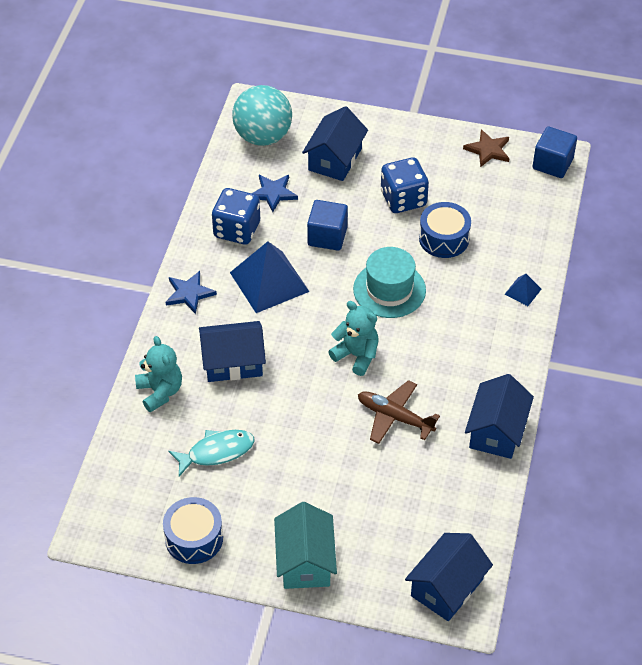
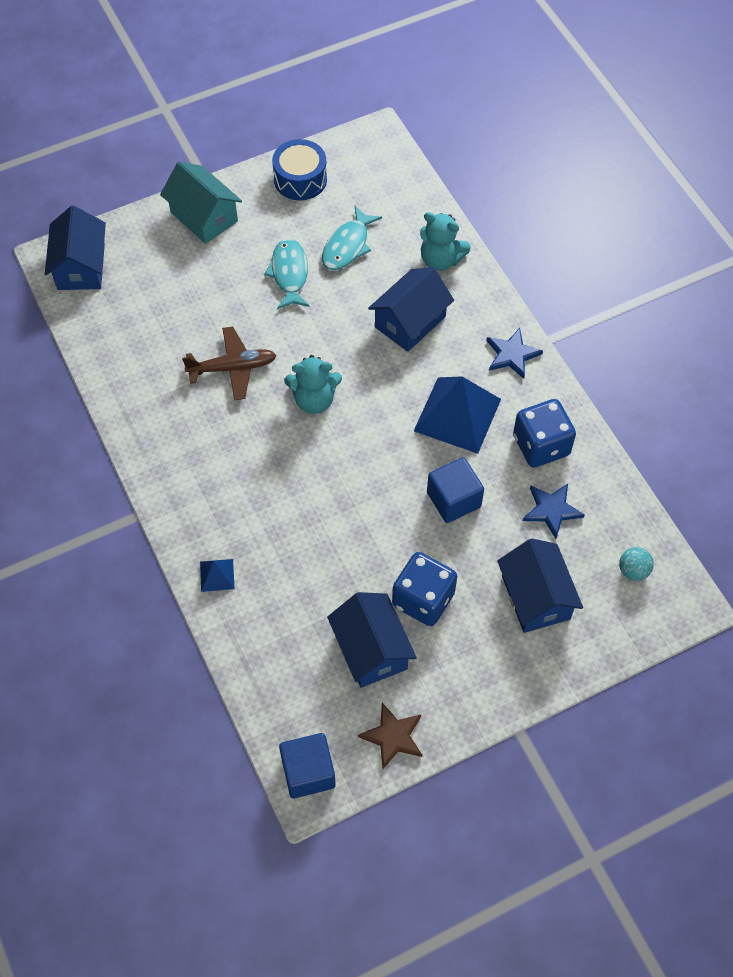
camera: 140 degrees right, 10 degrees up
turquoise ball [232,85,292,146] -> turquoise ball [619,547,654,581], size x0.43
turquoise hat [353,247,426,318] -> none
blue drum [419,202,471,258] -> none
blue house [465,374,534,459] -> blue house moved to [327,592,417,688]
none -> turquoise fish [264,238,310,309]

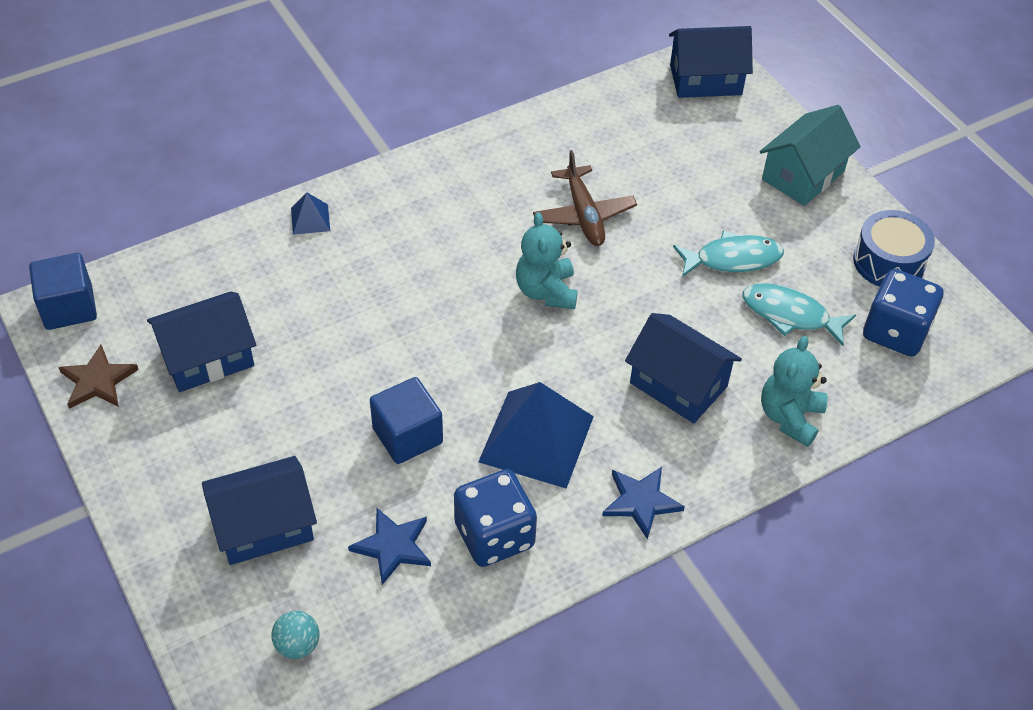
camera: 85 degrees right, 10 degrees down
blue dice [392,552,457,626] -> blue dice moved to [863,269,943,357]

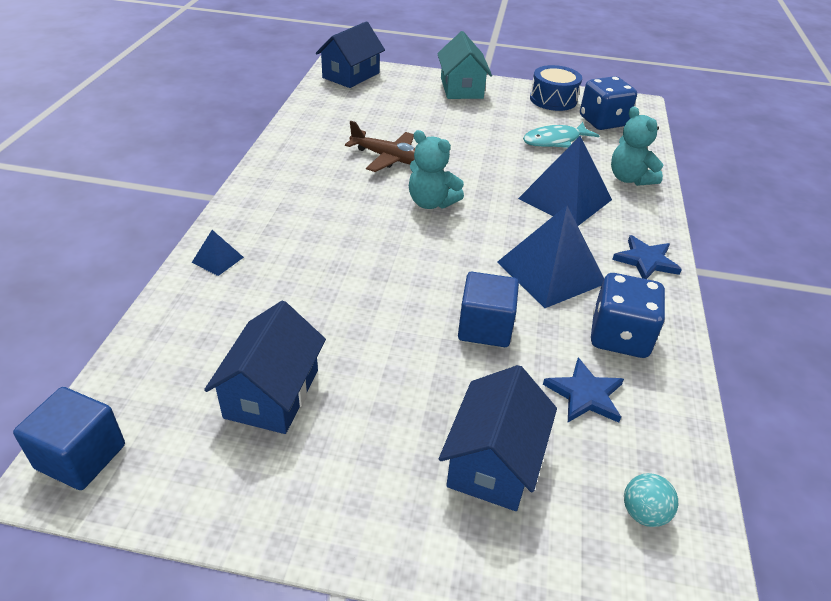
camera: 50 degrees left, 10 degrees down
brown star [58,345,139,409] -> none
blue house [625,313,742,423] -> blue pyramid [518,136,612,226]
turquoise fish [673,231,784,277] -> none

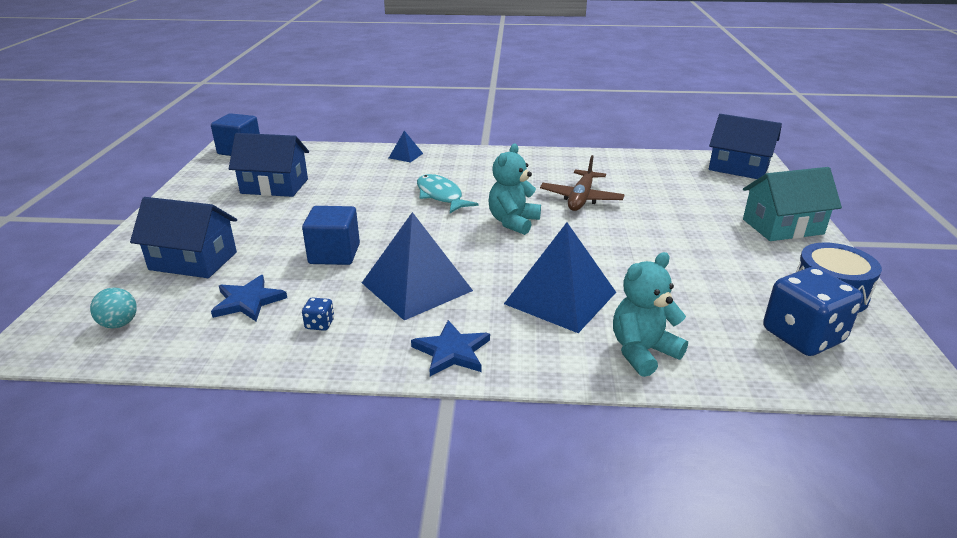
camera: 85 degrees right, 10 degrees down
turquoise fish [523,122,600,148] -> turquoise fish moved to [417,174,478,213]
blue dice [591,273,665,358] -> blue dice [302,297,334,331], size x0.41

